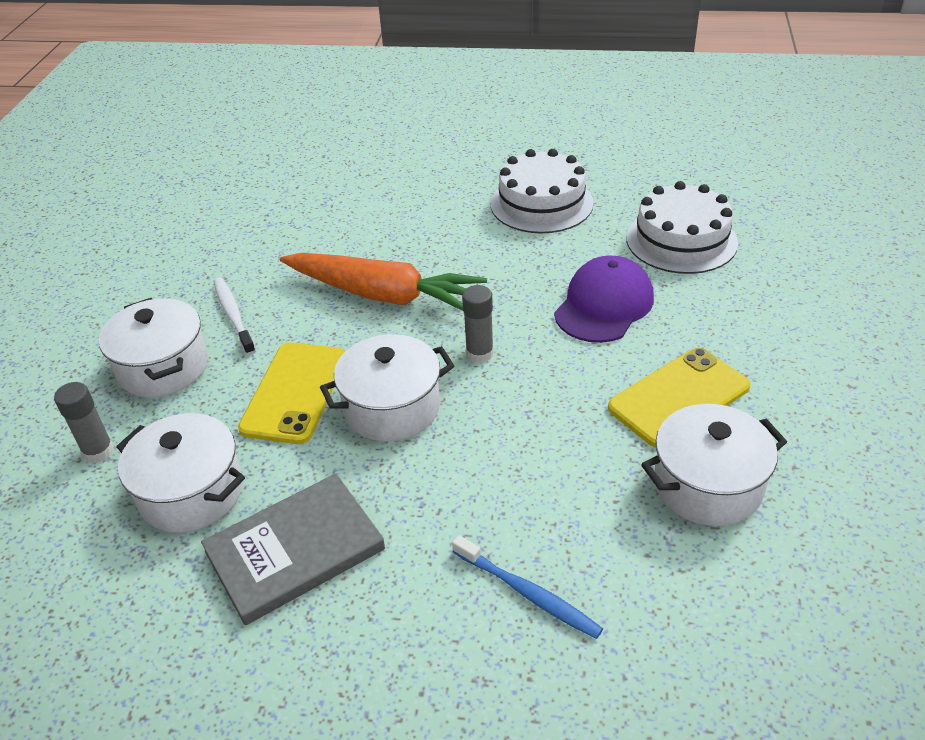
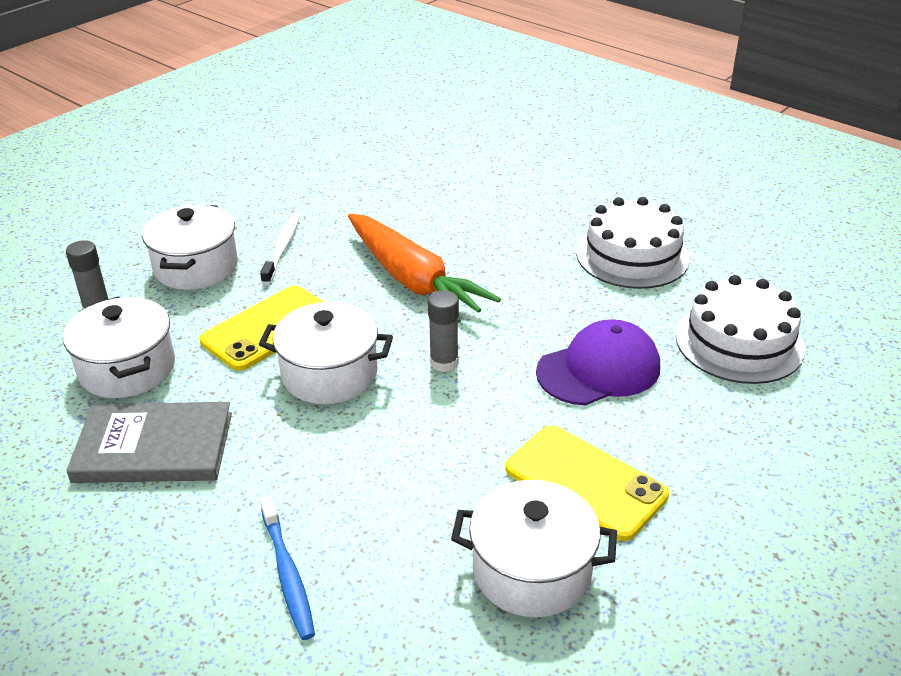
camera: 30 degrees right, 5 degrees down
yellow phone [608,348,751,448] -> yellow phone turned 45 degrees clockwise [506,426,669,541]

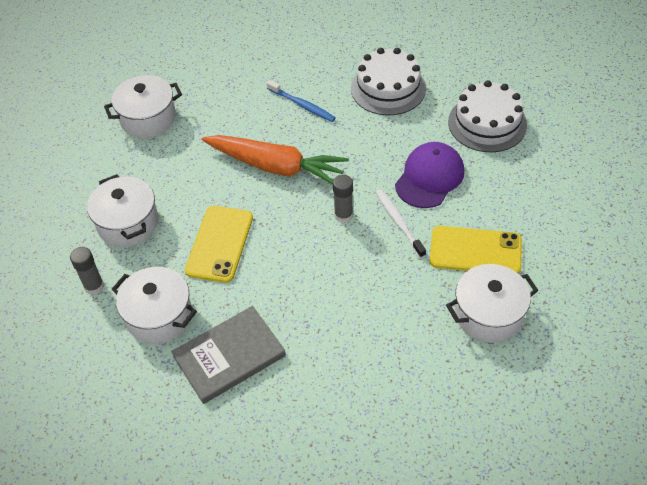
camera: 30 degrees left, 15 degrees up
white pot [259,302,393,404] -> white pot moved to [104,75,182,138]
white toothbrush [260,213,300,285] -> white toothbrush moved to [376,189,426,258]
blue toothbrush [260,496,315,640] -> blue toothbrush moved to [267,80,336,122]

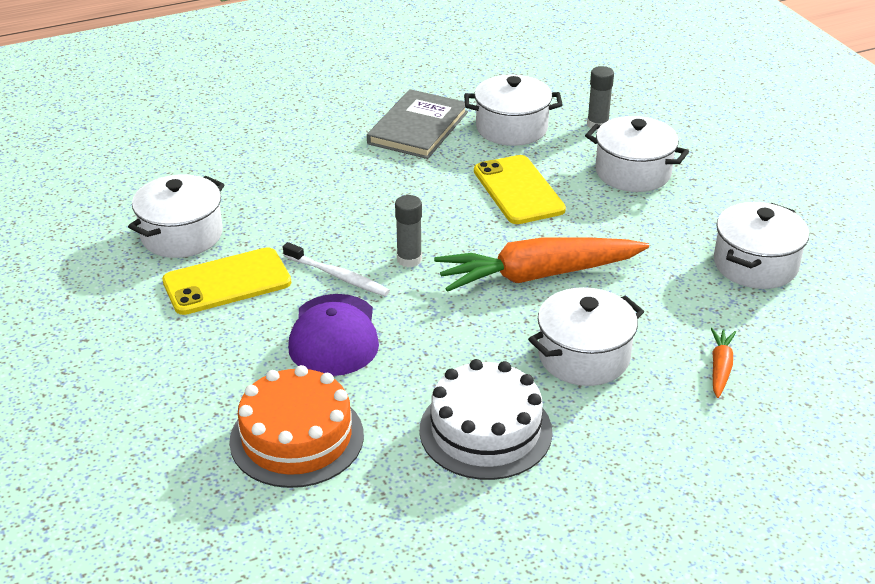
camera: 145 degrees right, 15 degrees down
blue toothbrush [267,80,336,122] -> white pot [528,287,644,386]
white cake [448,80,527,153] -> orange cake [229,365,364,488]
none -> orange carrot [711,328,736,398]

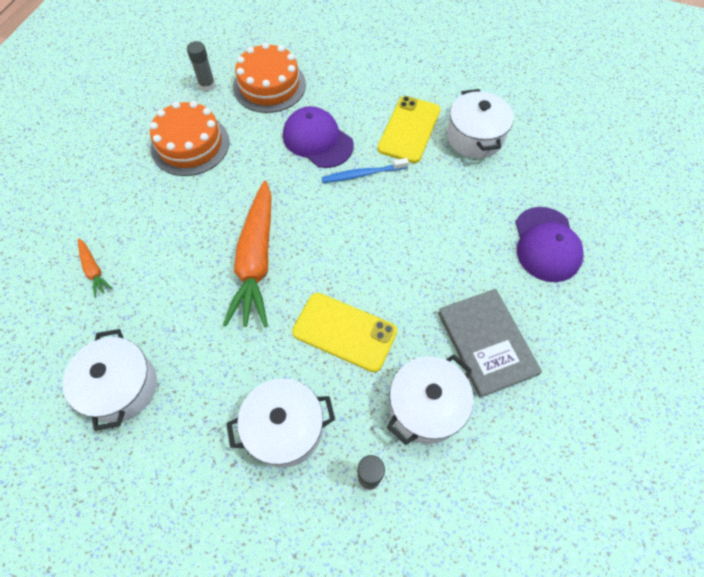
camera: 135 degrees right, 25 degrees up
white toothbrush [283,242,390,296] -> blue toothbrush [322,158,409,183]
grey glue stick [395,195,422,267] -> grey glue stick moved to [187,41,215,91]
white cake [420,359,553,480] -> orange cake [150,101,230,176]
orange carrot [434,237,649,292] -> orange carrot turned 150 degrees clockwise [223,181,272,327]
white pot [528,287,644,386] -> none
none -> purple cap [516,207,584,282]

